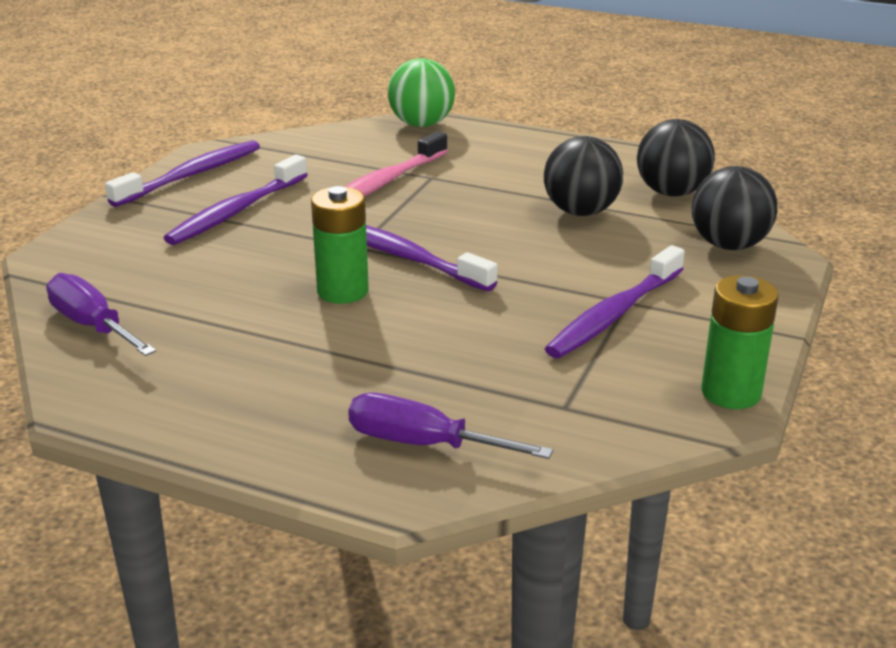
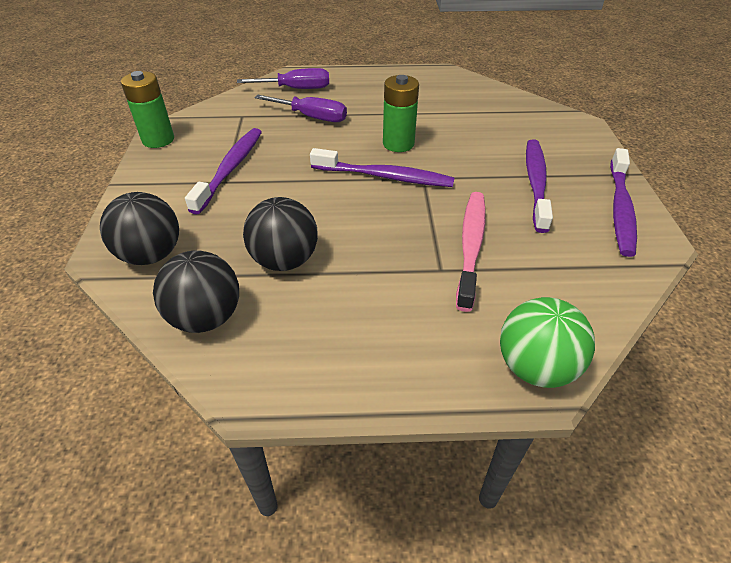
camera: 155 degrees right, 15 degrees up
purple screwdriver [46,273,156,356] -> purple screwdriver moved to [254,95,347,122]

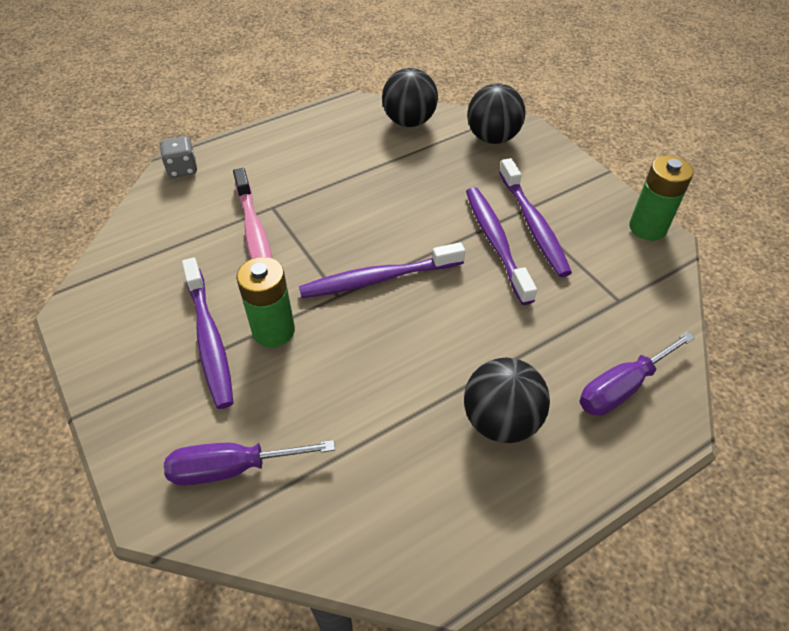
camera: 150 degrees right, 5 degrees up
black ball [243,197,318,271] -> black ball moved to [464,358,550,443]
purple screwdriver [254,95,347,122] -> purple screwdriver moved to [164,440,335,486]
green battery [383,75,419,152] -> green battery moved to [236,257,295,347]
green ball [500,297,595,388] -> grey dice [160,136,197,178]
purple toothbrush [610,148,637,257] -> purple toothbrush moved to [466,187,537,305]

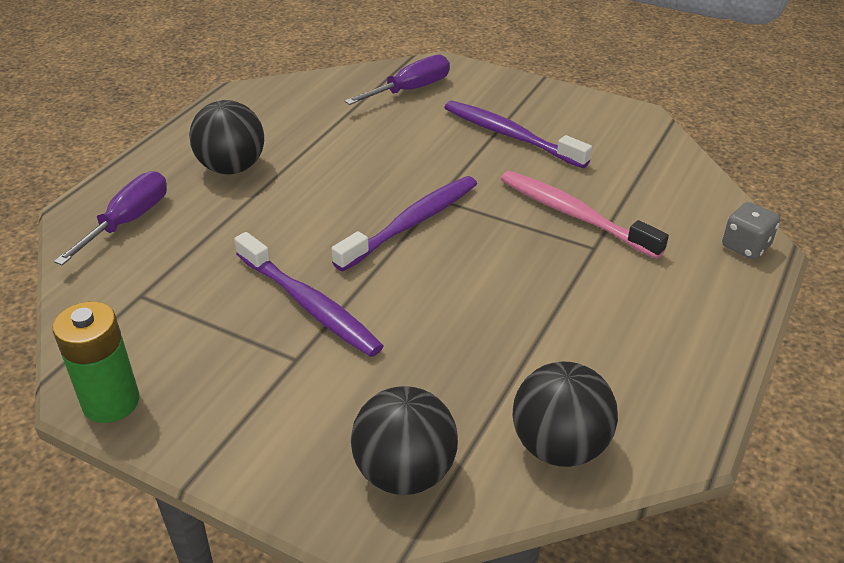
camera: 150 degrees right, 10 degrees down
green battery [236,257,295,347] -> none
purple toothbrush [499,158,572,277] -> none

